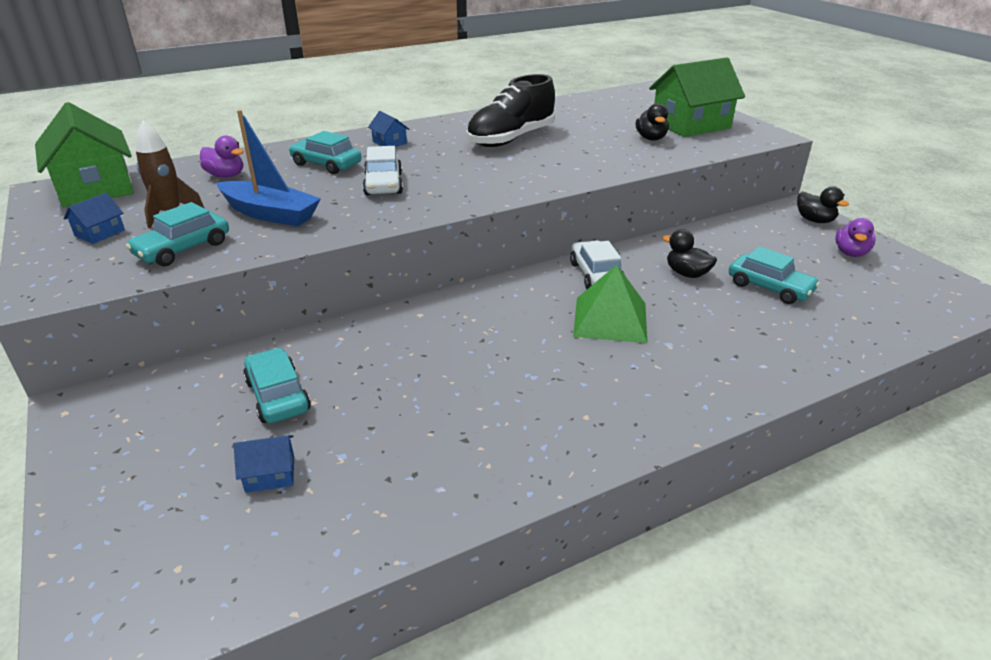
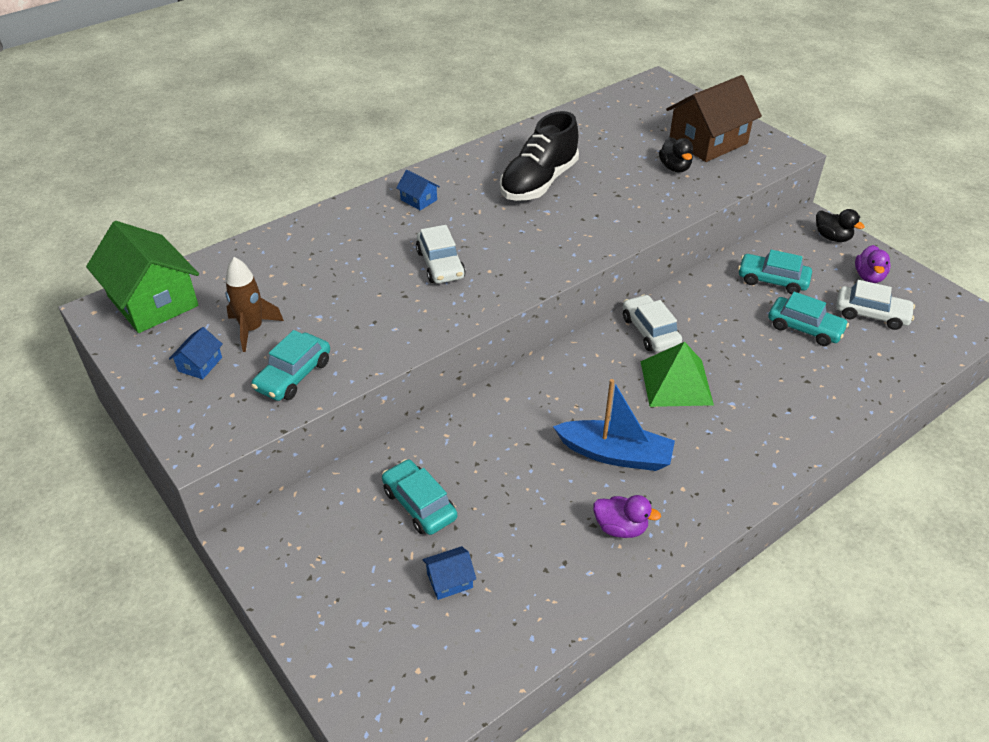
camera: 10 degrees left, 10 degrees up
purple duck [200,135,244,178] -> purple duck moved to [593,495,661,538]
blue boat [216,110,321,227] -> blue boat moved to [553,379,675,471]
turquoise car [289,131,362,174] -> turquoise car moved to [738,250,812,294]
green house [649,57,745,137] -> brown house [666,75,762,162]
black duck [662,229,717,278] -> none
none -> white car [836,280,915,330]

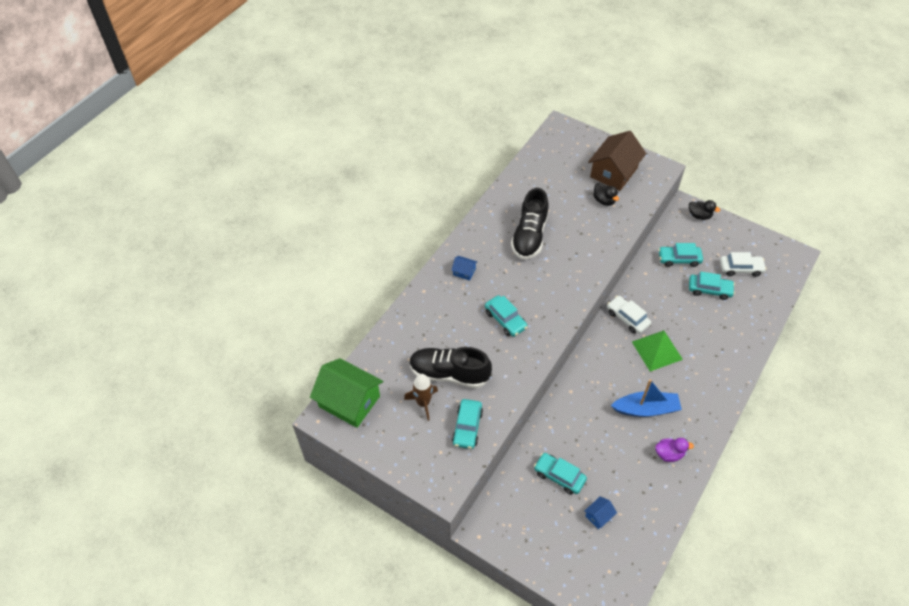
camera: 20 degrees left, 10 degrees up
blue house [169,327,223,379] -> none
white car [416,225,466,283] -> turquoise car [485,295,528,337]
purple duck [855,245,891,283] -> none
none -> black shoe [409,347,492,388]

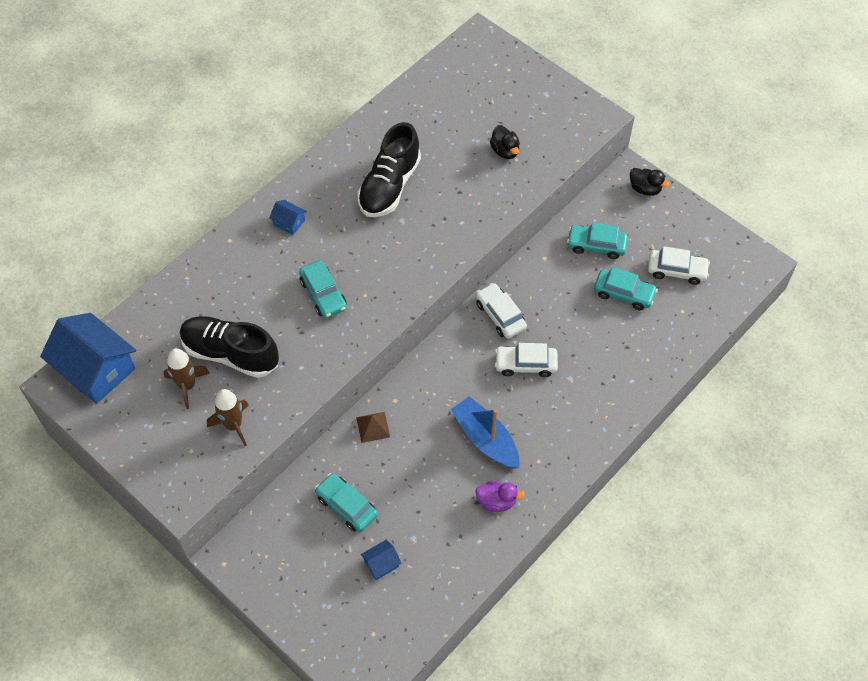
camera: 10 degrees right, 5 degrees up
green house [310,358,383,428] -> blue house [40,313,136,404]
turquoise car [452,399,483,449] -> brown rocket [207,389,249,446]
brown house [588,131,646,191] -> none
blue boat [611,380,682,417] -> blue boat turned 135 degrees counterclockwise [451,396,520,469]
green pyramid [632,330,683,371] -> white car [495,343,558,377]
none -> brown pyramid [356,412,390,443]

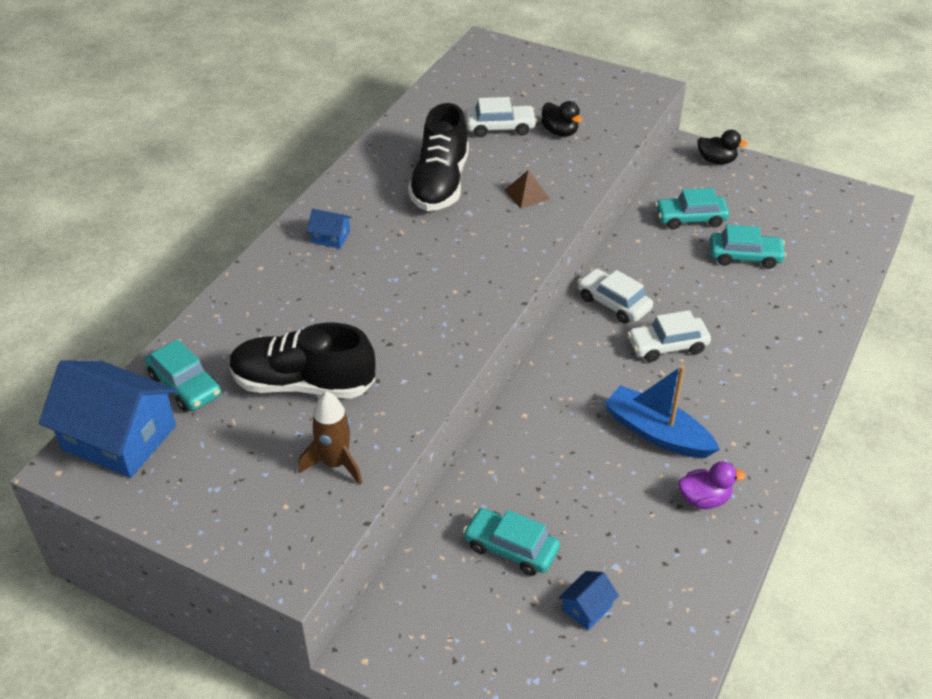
camera: 15 degrees left, 15 degrees down
brown rocket [163,348,210,409] -> none
turquoise car [299,261,347,318] -> turquoise car moved to [145,339,221,411]
brown pyramid [356,412,390,443] -> brown pyramid moved to [504,170,550,209]
white car [648,246,710,285] -> white car moved to [465,97,537,137]

